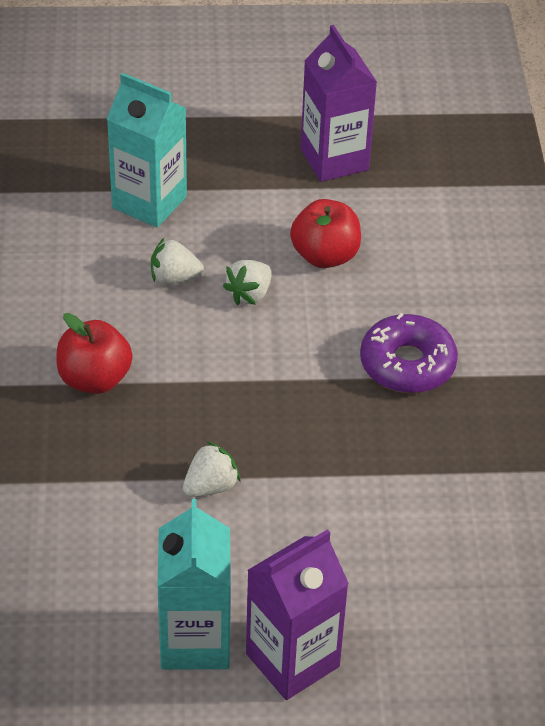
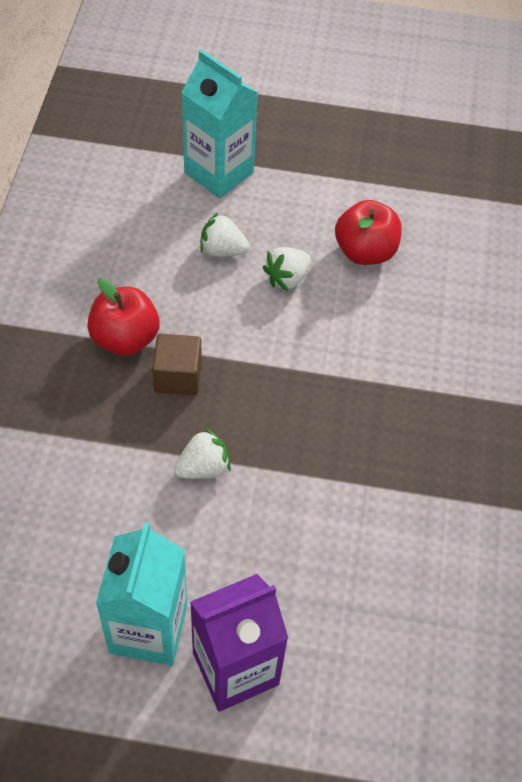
camera: 10 degrees right, 10 degrees up
purple carton [301,25,377,182] -> none
purple donut [360,313,458,393] -> none
none -> brown cube [152,334,202,395]

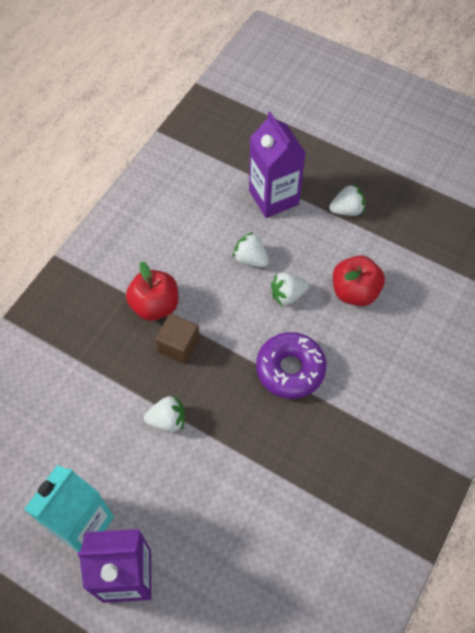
camera: 25 degrees right, 5 degrees up
turquoise carton [181,50,258,198] -> purple carton [249,111,306,218]
none -> purple donut [256,332,327,399]
none -> white strawberry [329,183,365,216]

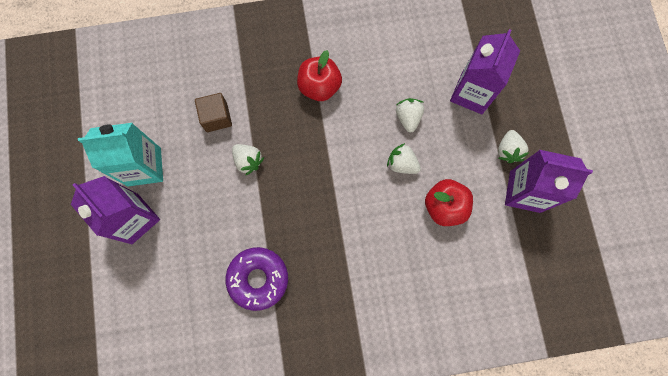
camera: 50 degrees right, 15 degrees up
brown cube [155,314,200,364] -> brown cube moved to [195,93,232,132]
purple donut [256,332,327,399] -> purple donut moved to [225,247,288,311]
white strawberry [329,183,365,216] -> white strawberry turned 60 degrees clockwise [498,130,530,163]
none -> purple carton [505,150,593,213]

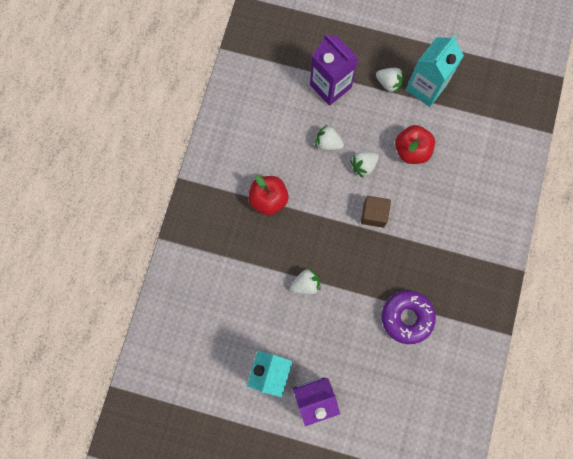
camera: 65 degrees left, 0 degrees up
brown cube [195,93,232,132] -> brown cube moved to [361,196,391,228]
purple carton [505,150,593,213] -> turquoise carton [406,35,464,107]

